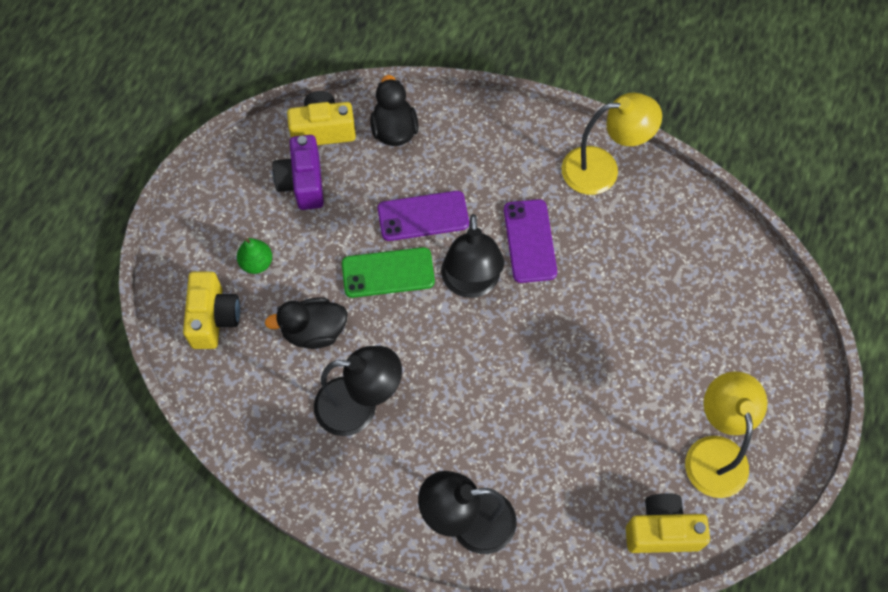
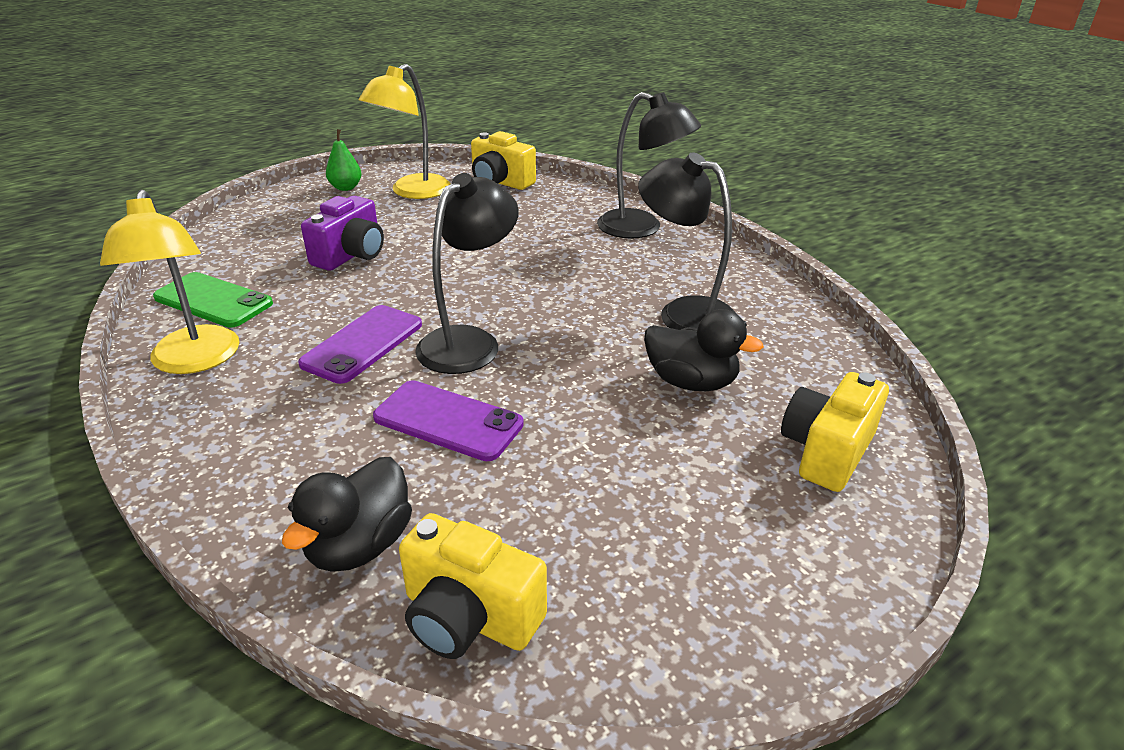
camera: 145 degrees left, 30 degrees down
green pear [237,238,272,274] -> green pear moved to [326,129,362,191]
purple camera [272,135,324,210] -> purple camera moved to [301,196,384,271]
green phone [342,247,435,298] -> green phone moved to [153,272,273,328]
yellow lamp [562,93,662,195] -> yellow lamp turned 135 degrees counterclockwise [100,190,240,374]

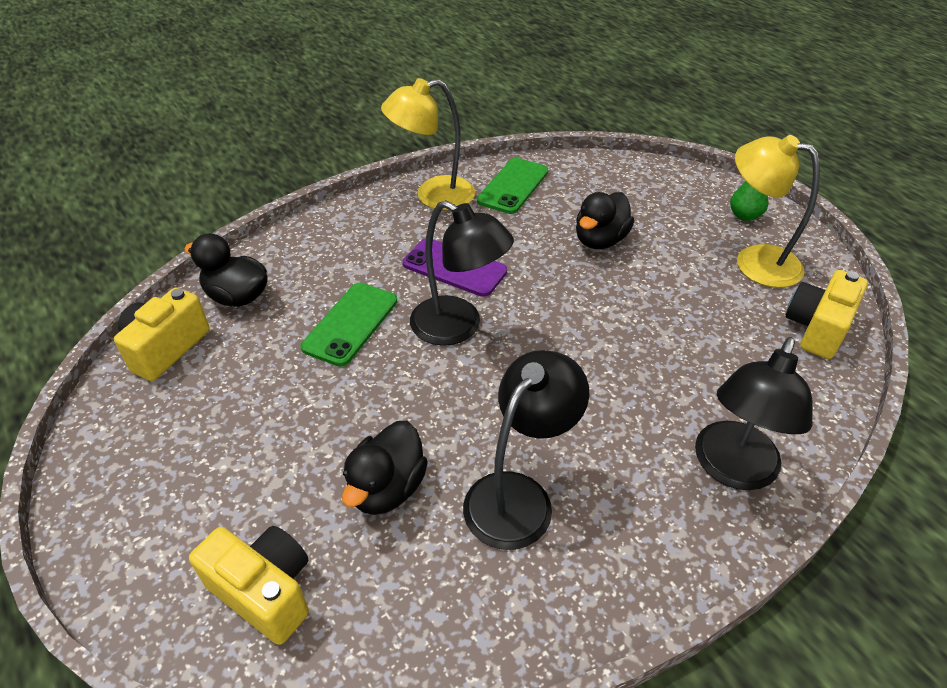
camera: 90 degrees right, 10 degrees up
purple camera [301,196,384,271] -> black duck [576,192,634,249]
purple phone [373,380,524,461] -> green phone [301,283,397,366]

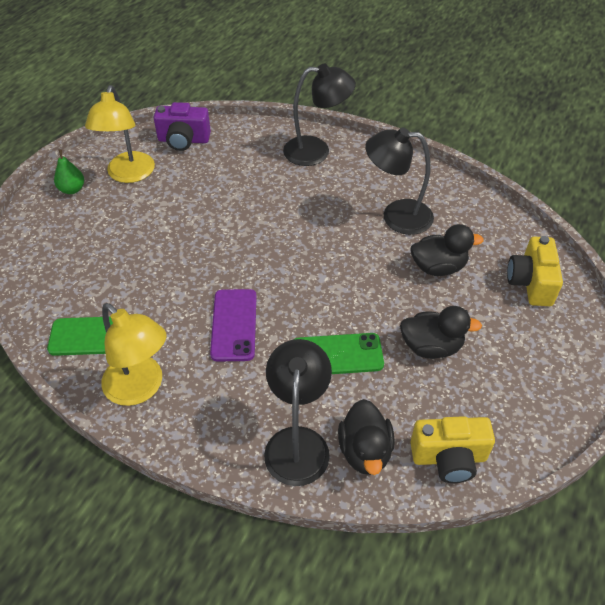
camera: 120 degrees left, 5 degrees up
black lamp [410,200,514,346] -> black lamp moved to [264,339,332,486]
black duck [576,192,634,249] -> black duck moved to [400,306,482,359]
yellow camera [785,270,868,359] -> purple camera [154,102,211,151]

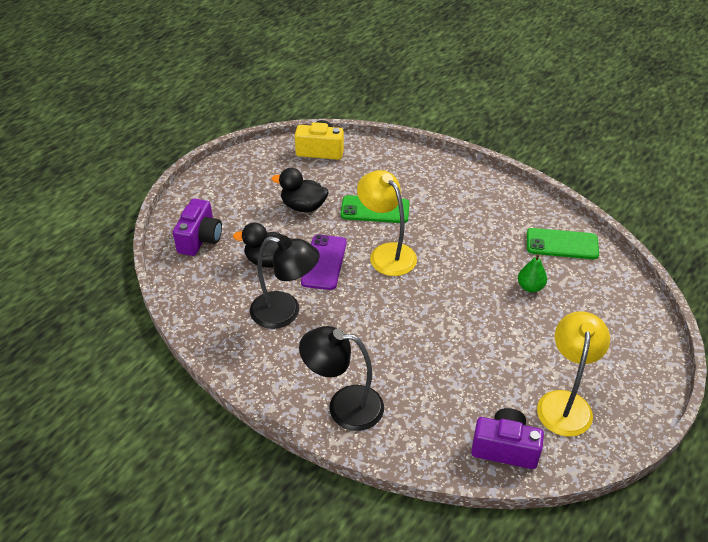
camera: 170 degrees left, 5 degrees down
green pear [54,149,84,194] -> green pear moved to [518,254,547,292]
yellow lamp [101,303,167,406] -> yellow lamp moved to [357,170,417,276]
purple phone [210,289,257,362] -> purple phone moved to [301,235,347,290]
black lamp [264,339,332,486] -> none
black duck [338,399,395,475] -> none
yellow camera [507,236,563,306] -> purple camera [173,198,222,256]

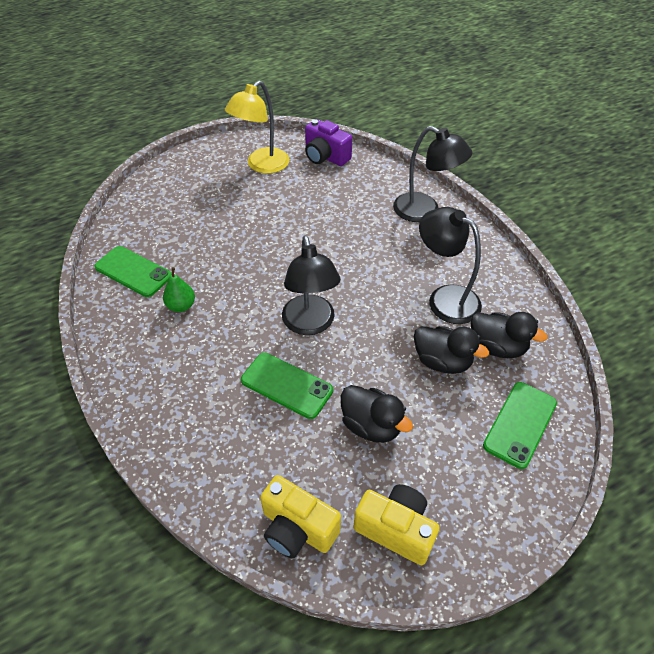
camera: 155 degrees left, 5 degrees up
purple camera [173,198,222,256] -> green phone [483,382,557,469]
purple phone [301,235,347,290] -> none
yellow lamp [357,170,417,276] -> black lamp [282,236,341,335]
green pear [518,254,547,292] -> green pear moved to [163,267,195,312]
none -> yellow camera [353,484,440,565]
none -> black duck [471,312,548,358]

